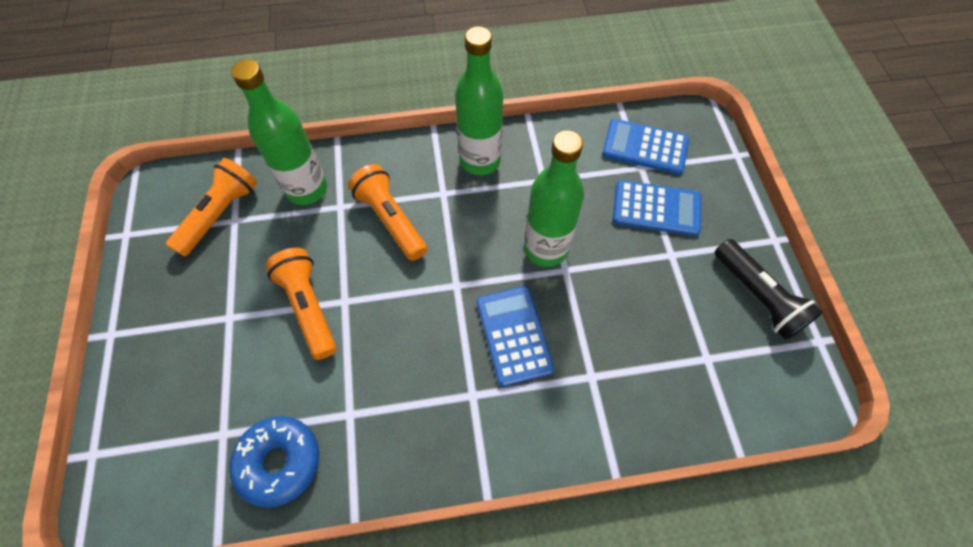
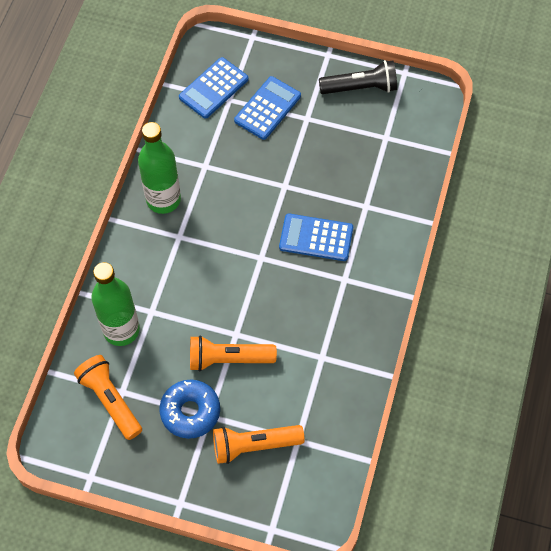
camera: 65 degrees left, 0 degrees up
blue donut [229,416,319,507] -> blue donut moved to [159,380,220,439]
orange flashlight [348,164,427,261] -> orange flashlight moved to [213,425,305,464]
green bottle [524,130,584,267] -> none

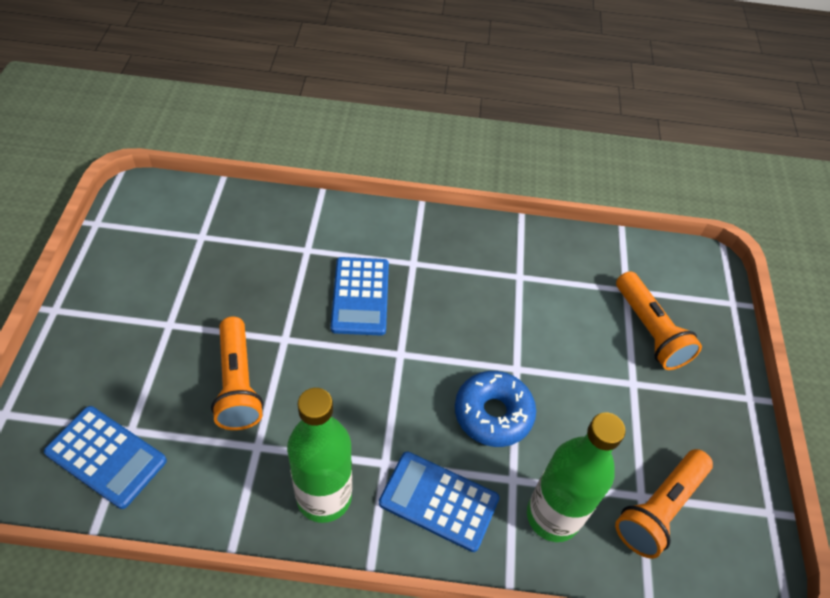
camera: 105 degrees left, 10 degrees down
blue donut [159,380,220,439] -> blue donut moved to [455,371,536,447]
orange flashlight [190,335,277,371] -> orange flashlight moved to [211,316,263,430]
blue calculator [234,76,301,140] -> blue calculator moved to [379,451,500,552]
black flashlight [319,60,397,94] -> none

